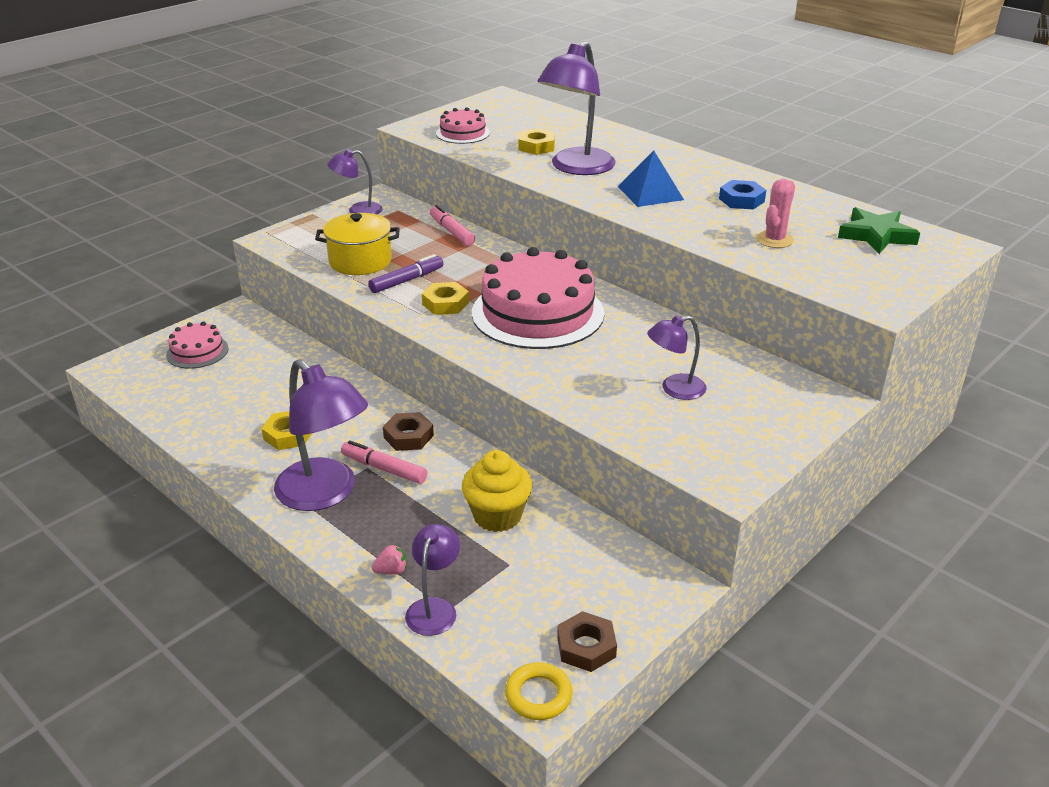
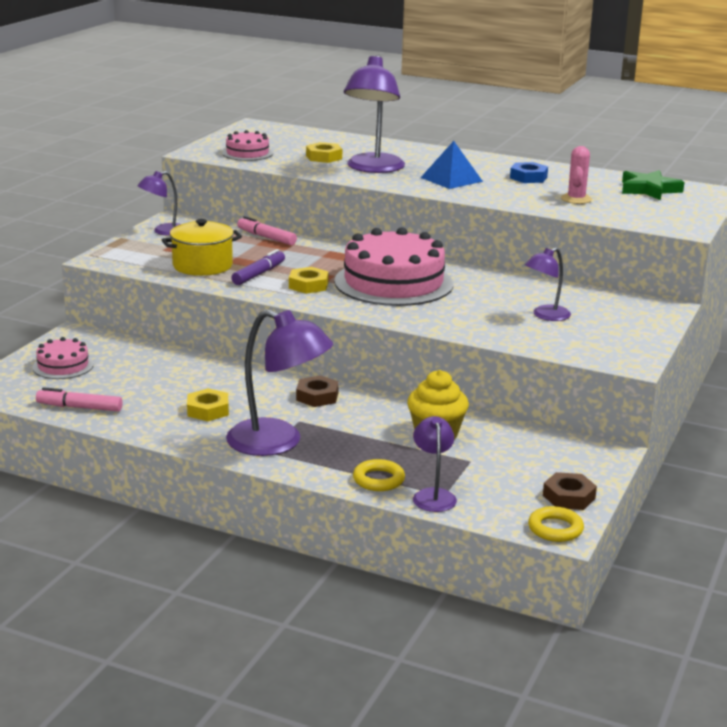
camera: 20 degrees left, 10 degrees down
pink marker [341,440,427,484] -> pink marker moved to [36,387,123,412]
pink strawberry [372,545,407,575] -> yellow ring [353,459,405,491]

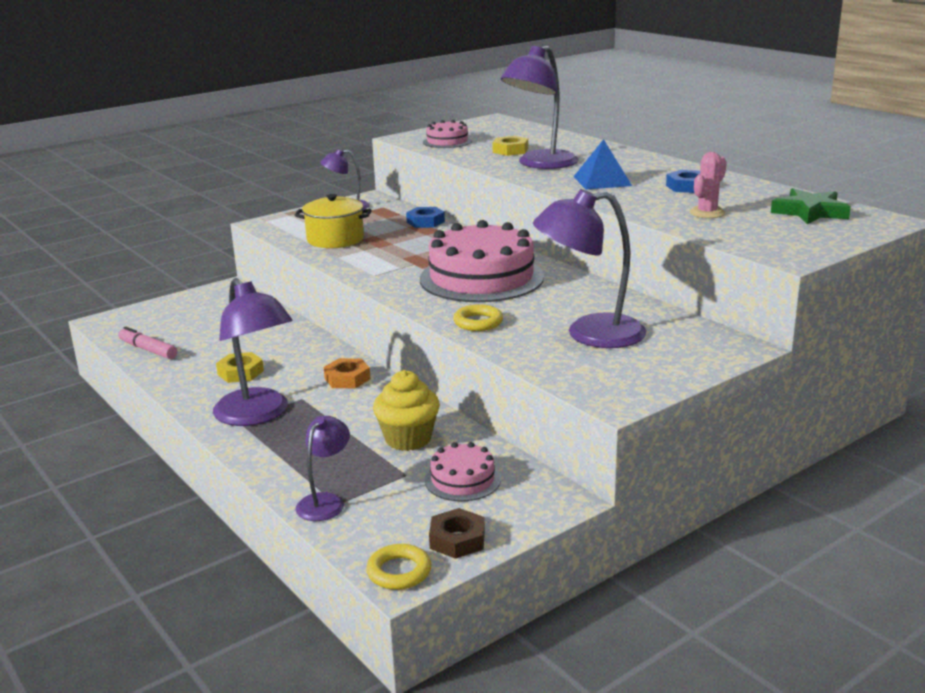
camera: 30 degrees right, 0 degrees up
pink cake [32,337,94,379] -> pink cake moved to [425,442,501,501]
purple marker [231,249,285,285] -> none
pink marker [237,216,297,245] -> blue nut [406,207,445,228]
yellow nut [289,267,329,294] -> none
brown nut [296,375,339,407] -> orange nut [324,358,371,388]
yellow ring [353,459,405,491] -> yellow ring moved to [453,304,503,331]
purple lamp [525,248,571,321] -> purple lamp [533,189,646,348], size x1.82

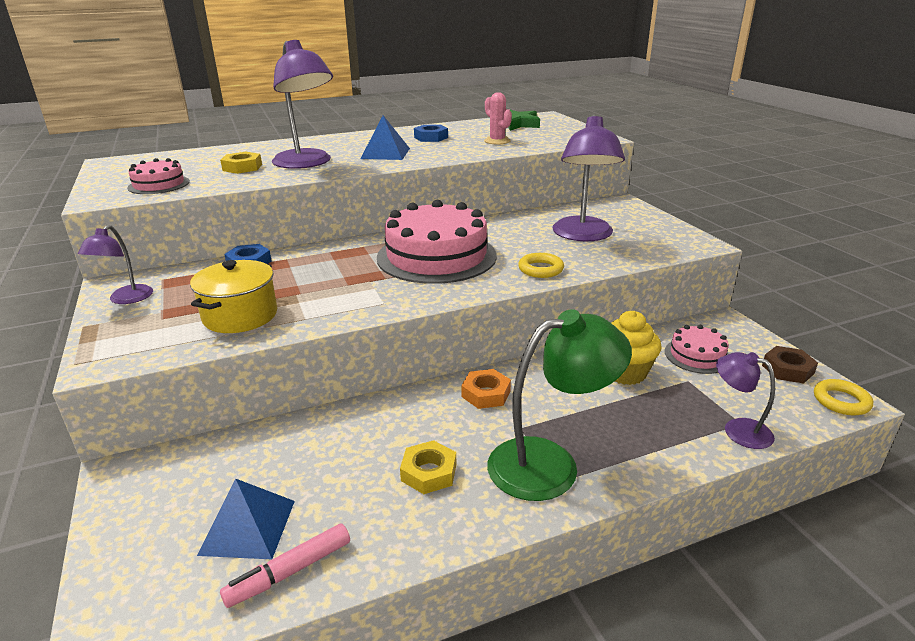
camera: 75 degrees left, 5 degrees up
purple lamp [213,278,293,426] -> green lamp [487,309,632,501]
none -> blue pyramid [197,478,295,559]

